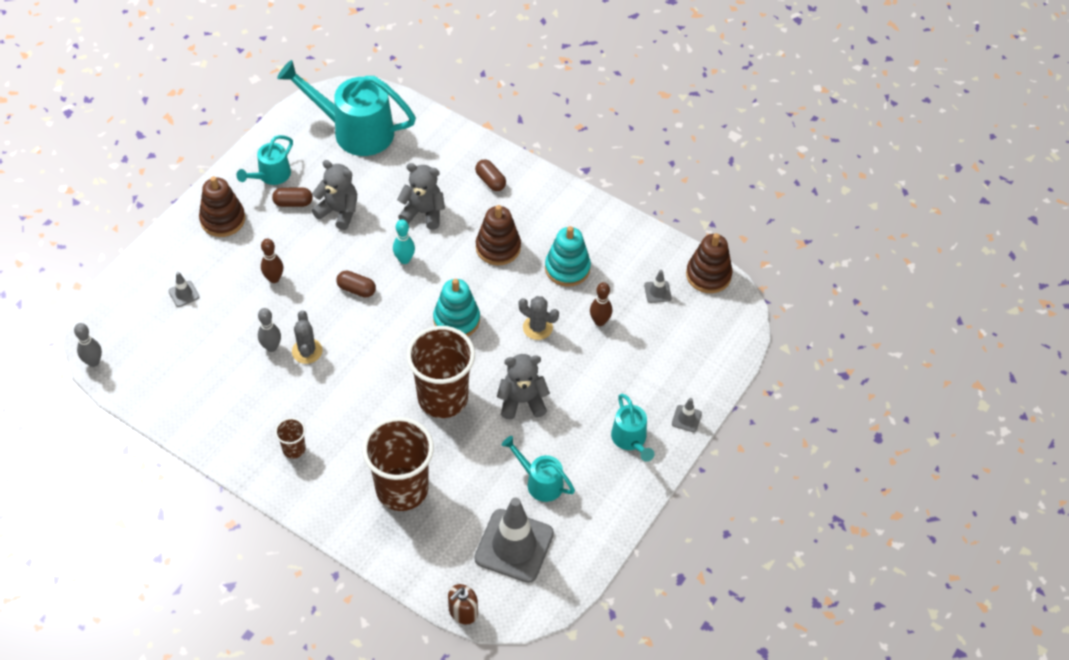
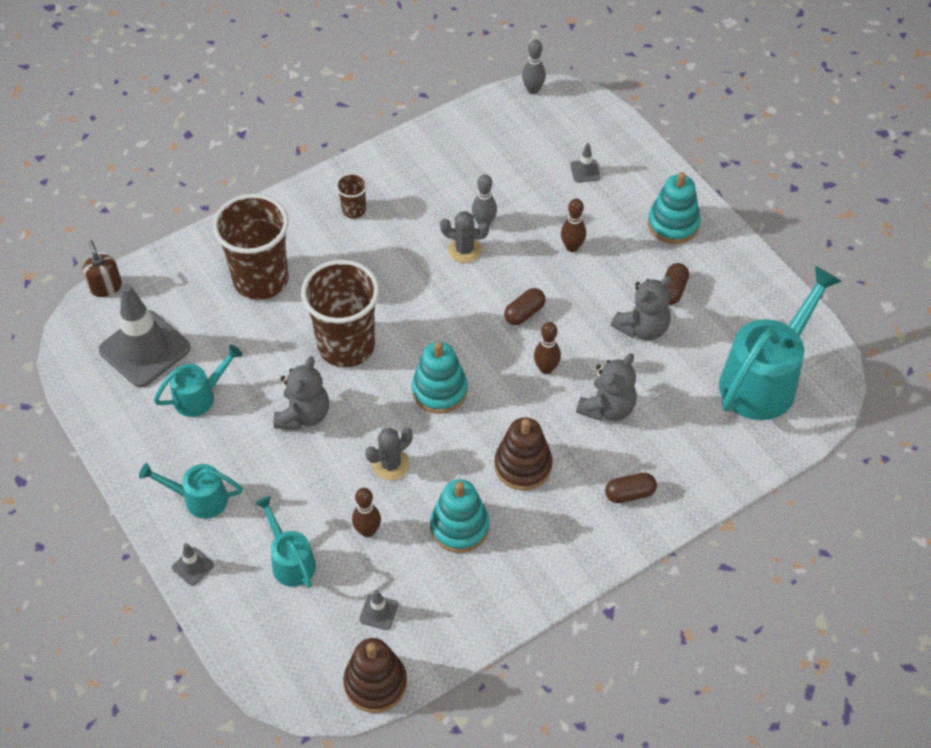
camera: 115 degrees right, 0 degrees up
brown stacking toy [199,176,245,237] -> turquoise stacking toy [648,172,701,244]
turquoise watering can [236,135,293,185] -> turquoise watering can moved to [255,496,316,588]
turquoise bowling pin [393,219,415,264] -> brown bowling pin [534,322,561,374]

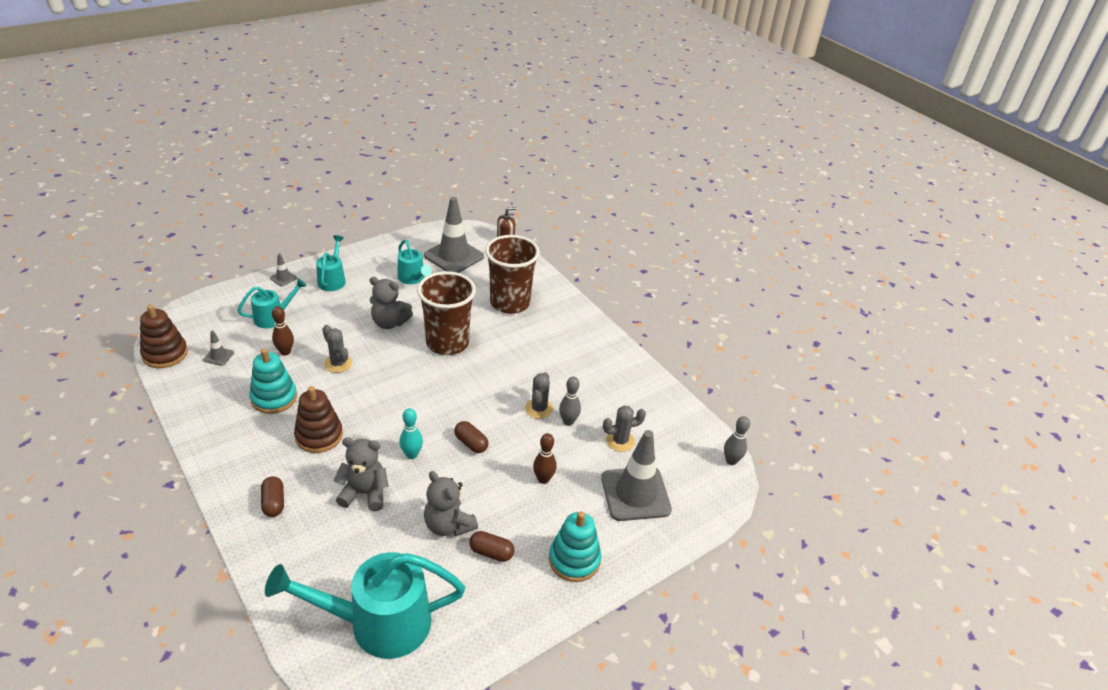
camera: 85 degrees right, 15 degrees down
brown cup [336,173,368,218] -> none
turquoise stacking toy [412,342,468,414] -> none
brown bowling pin [534,322,561,374] -> turquoise bowling pin [400,408,423,459]
grey traffic cone [570,143,600,183] -> grey traffic cone [601,430,672,521], size x2.39
grey teddy bear [576,354,637,421] -> grey teddy bear turned 150 degrees clockwise [333,437,389,511]
turquoise watering can [719,266,842,420] -> turquoise watering can turned 135 degrees clockwise [265,552,465,659]
none -> grey cactus [603,405,646,452]

